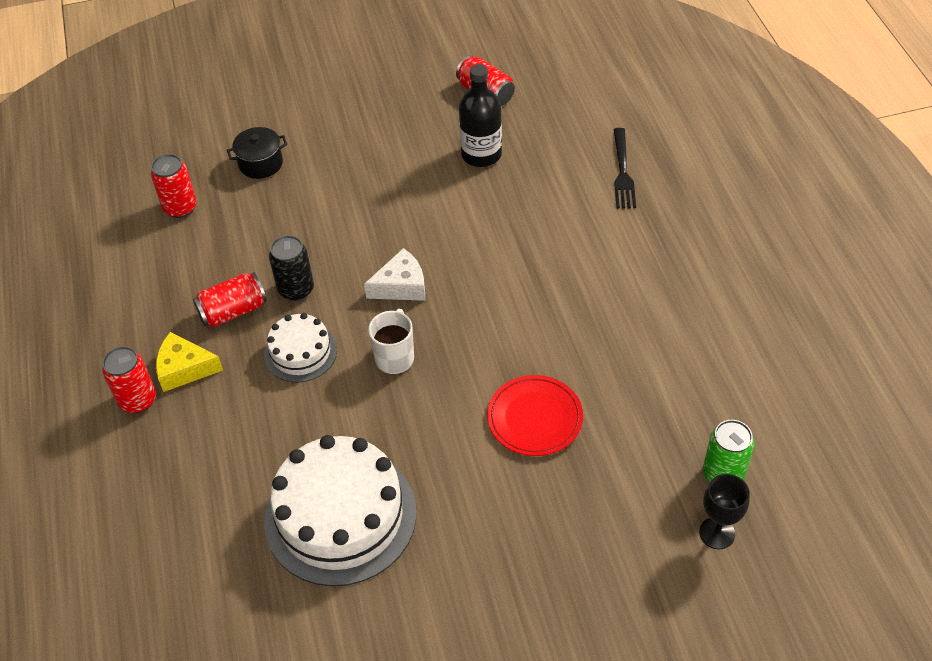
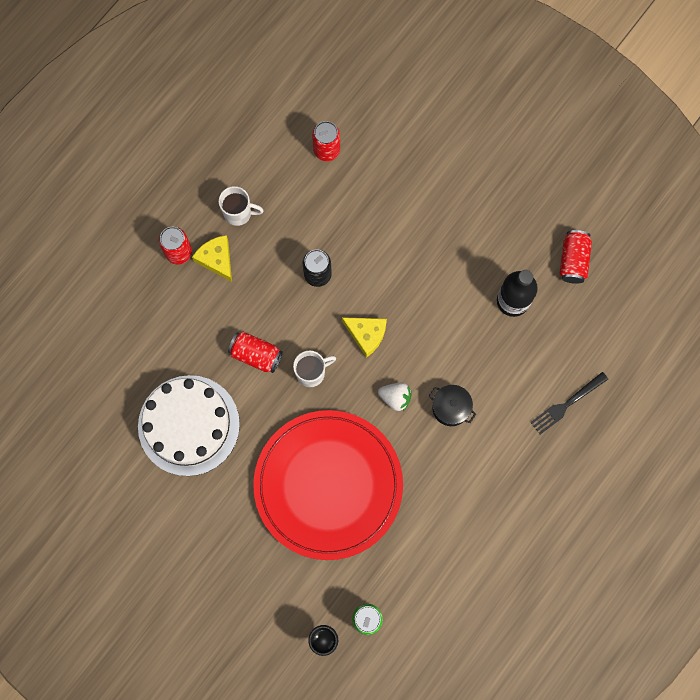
camera: 50 degrees right, 25 degrees up
red can [193,273,267,327] -> red can moved to [228,332,283,373]
black pot [227,127,287,179] -> black pot moved to [429,385,476,426]
white cake [264,313,337,382] -> none
white cheese [364,248,425,301] -> yellow cheese [342,317,387,358]
red plate [487,375,583,456] -> red plate [253,410,403,560], size x2.19
none -> white mug [219,186,264,226]
none -> white strawberry [378,383,411,411]

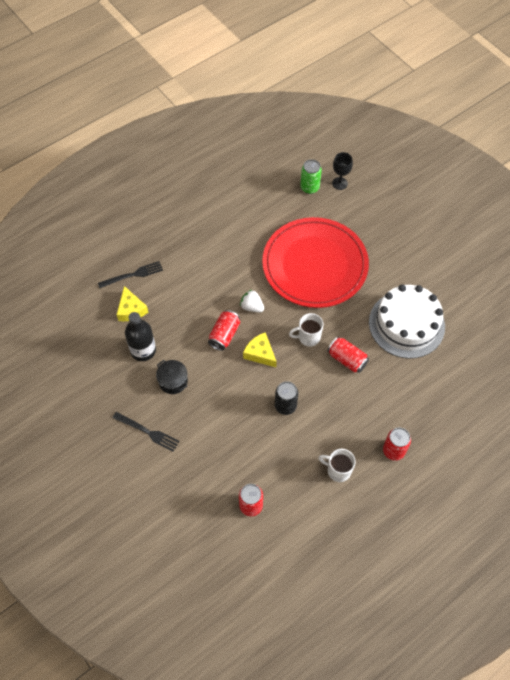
camera: 165 degrees left, 15 degrees down
yellow cheese [192,235,232,282] -> yellow cheese moved to [117,286,148,321]
black pot [429,385,476,426] -> black pot moved to [156,360,188,394]
red can [560,230,592,284] -> red can moved to [208,310,240,351]
none -> black fork [113,412,180,452]

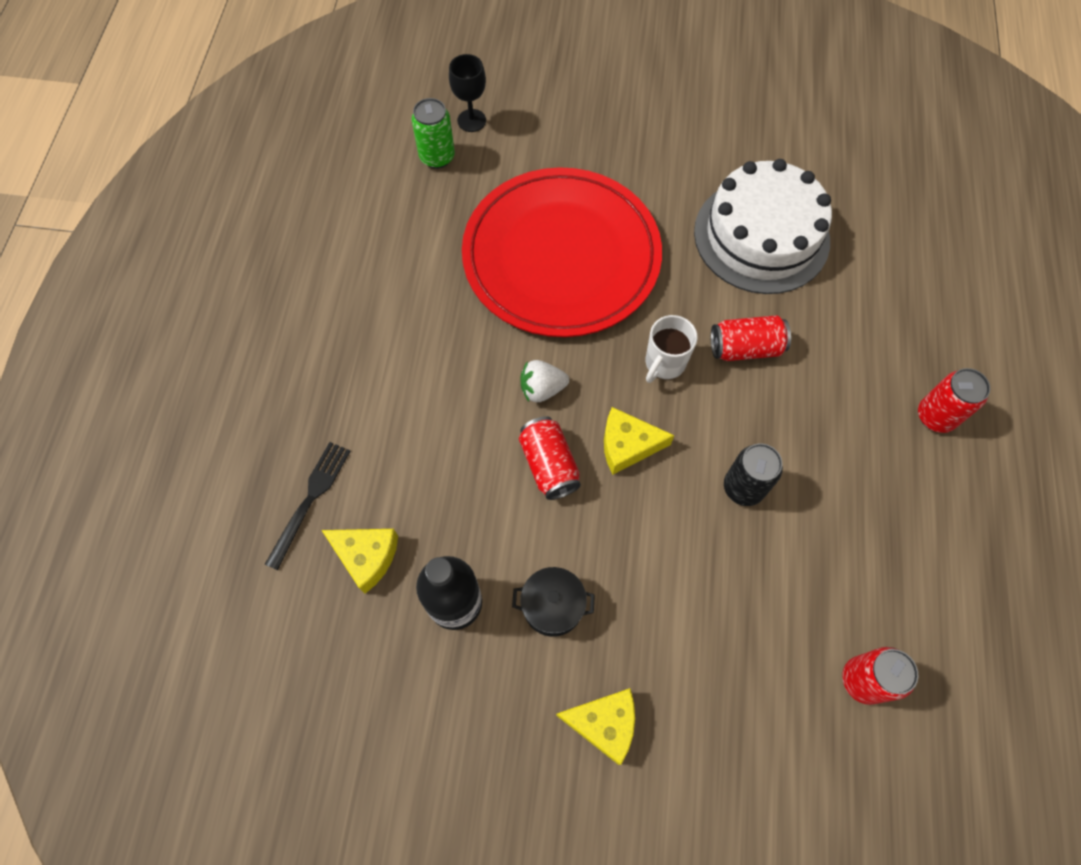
camera: 45 degrees left, 5 degrees up
black fork [113,412,180,452] -> yellow cheese [556,688,635,765]
white mug [318,449,355,482] -> none

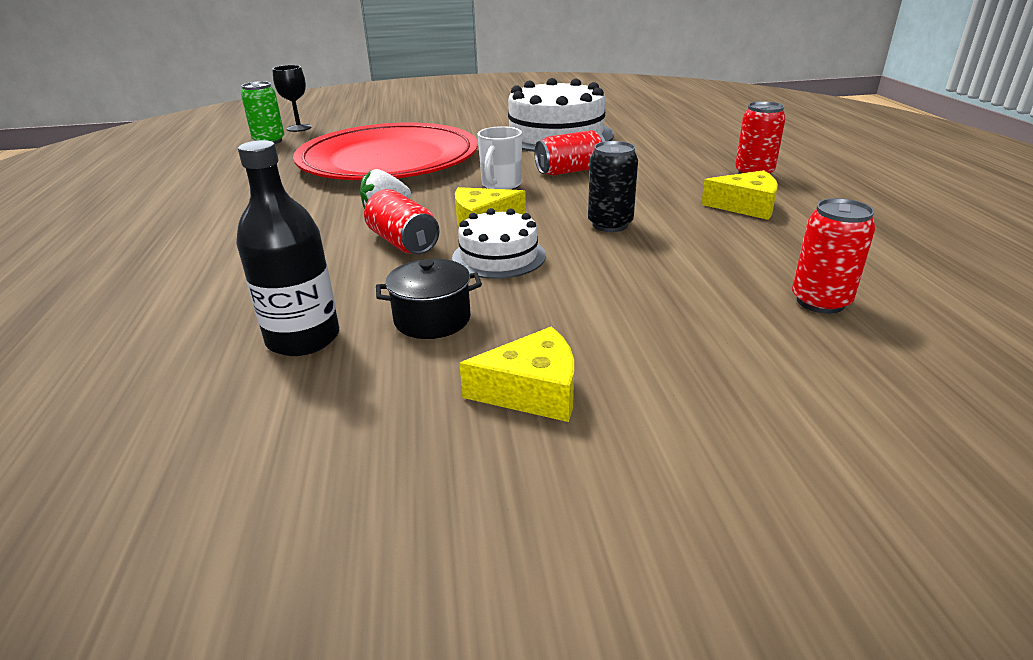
camera: 15 degrees left, 35 degrees down
black fork [265,442,351,570] -> none
yellow cheese [322,529,398,594] -> yellow cheese moved to [701,170,778,220]
none -> white cake [452,208,546,279]

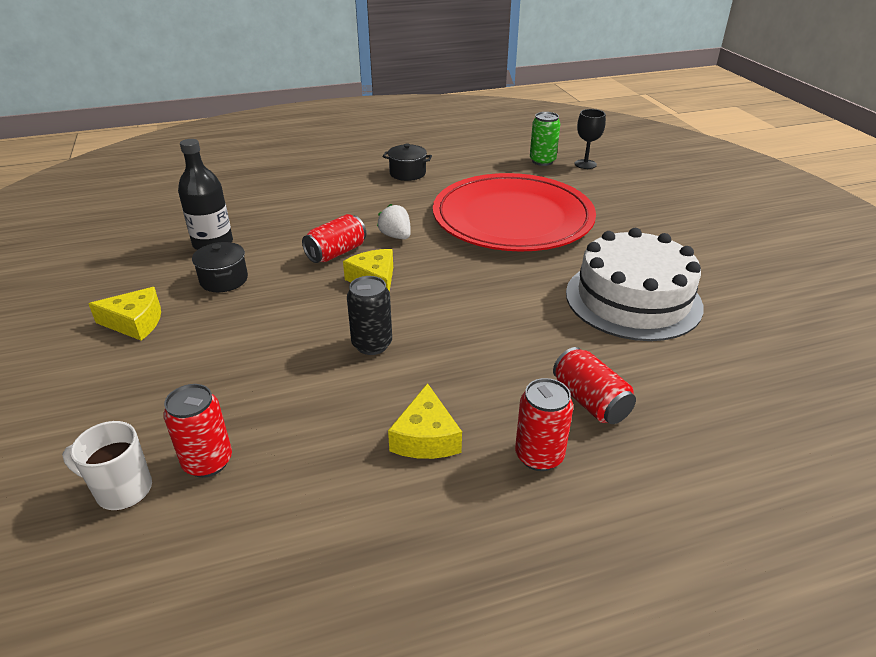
camera: 80 degrees right, 5 degrees up
white cake [452,208,546,279] -> none
yellow cheese [459,327,574,422] -> yellow cheese turned 75 degrees counterclockwise [88,287,161,341]
white mug [477,126,522,190] -> white mug moved to [62,421,152,510]
red can [534,130,605,176] -> red can moved to [553,347,636,424]
none -> black pot [382,144,432,181]

